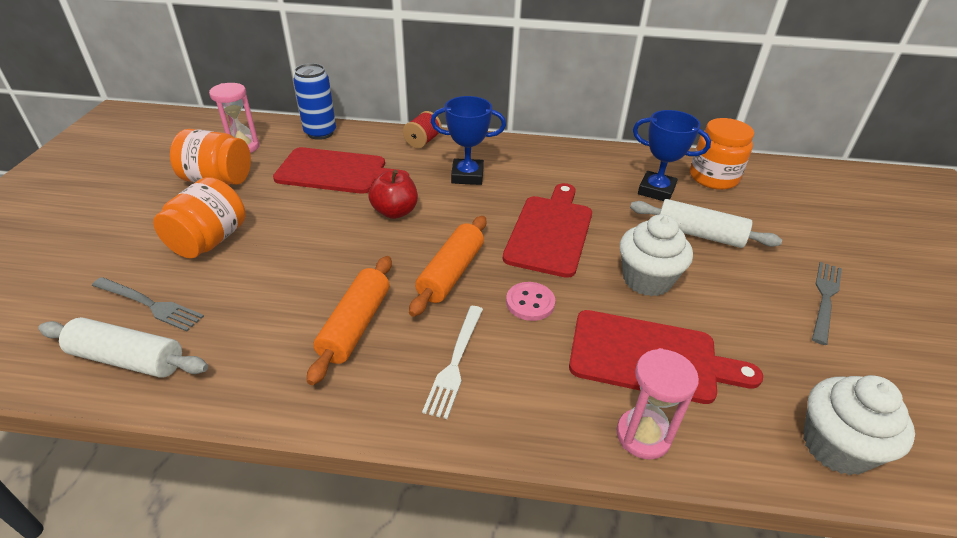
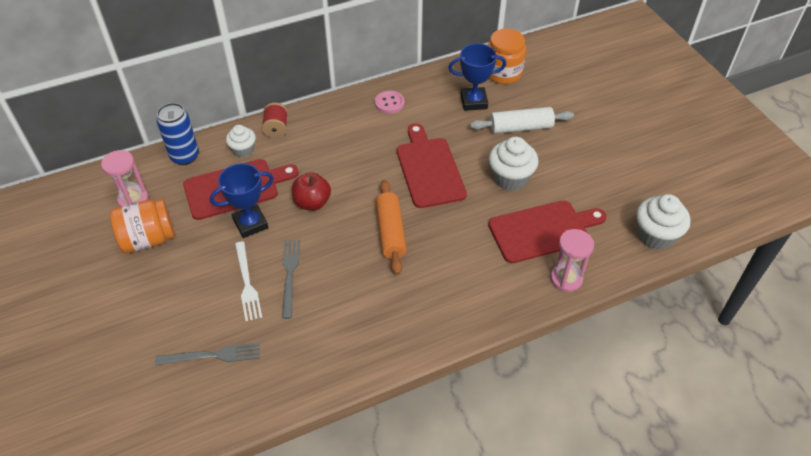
camera: 30 degrees left, 10 degrees up
white rolling pin [38,317,208,378] -> none
orange jar [153,177,246,259] -> none
orange rolling pin [307,256,392,385] -> none
white fork [422,306,483,419] -> white fork moved to [235,241,262,321]
blue trophy [431,96,506,185] -> blue trophy moved to [210,163,274,238]
pink button [506,282,555,321] -> pink button moved to [375,90,405,114]
grey fork [812,262,842,345] -> grey fork moved to [282,240,300,319]
none -> white cupcake [226,125,256,158]

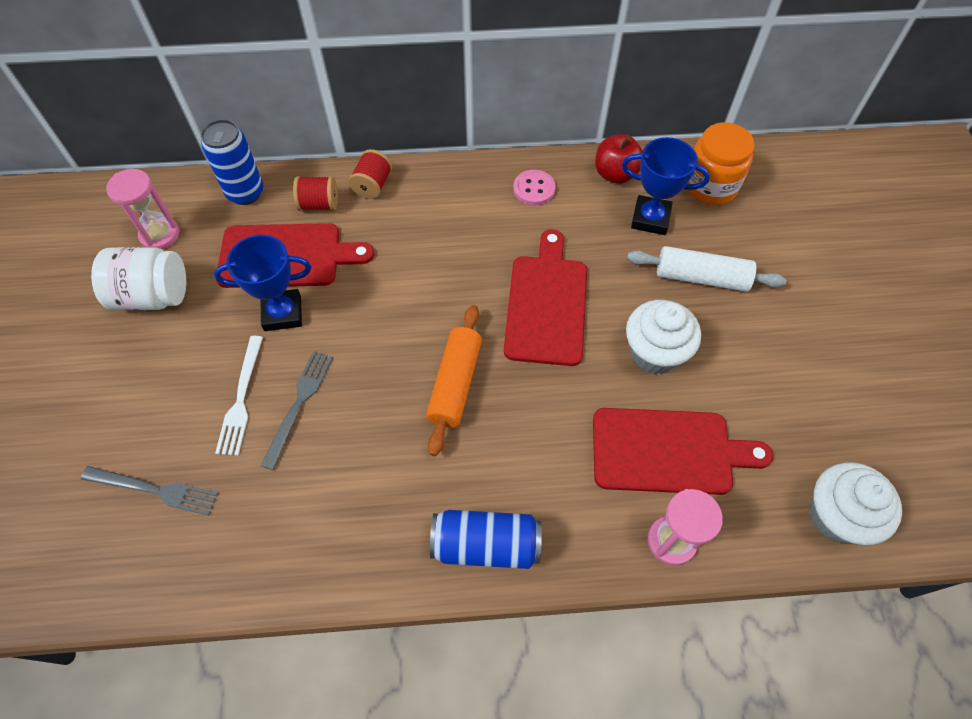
camera: 20 degrees right, 10 degrees up
orange jar [110,199,175,253] -> white jar [91,247,186,310]
white cupcake [226,125,256,158] -> red spool [293,176,338,211]
red apple [292,172,331,210] -> red apple moved to [595,134,643,184]
none -> blue can [430,510,542,569]

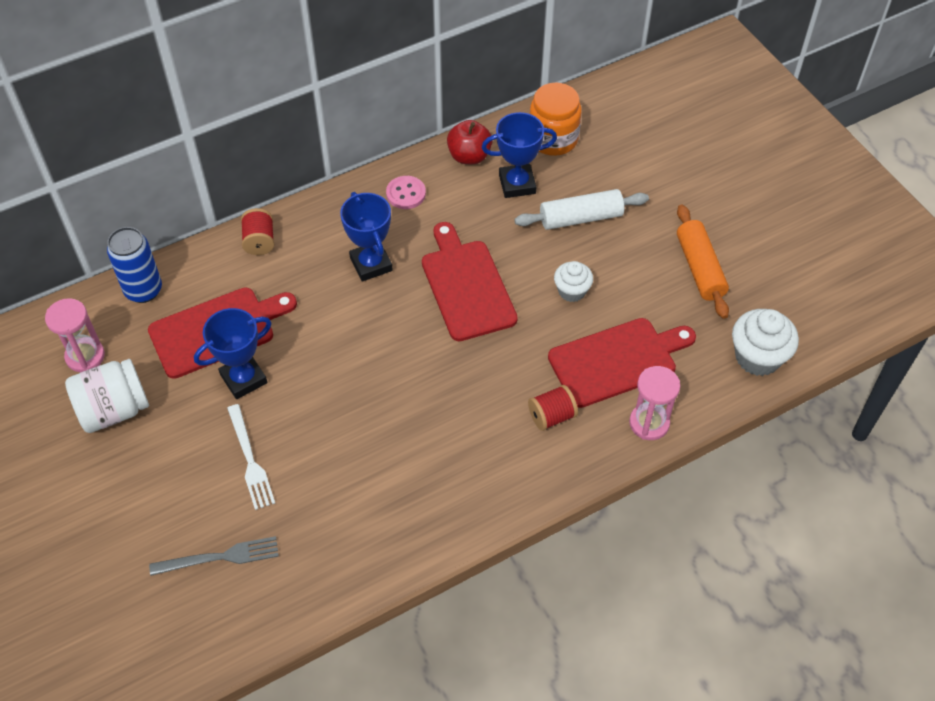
camera: 25 degrees left, 5 degrees down
grey fork [261,351,333,470] -> none
red spool [293,176,338,211] -> red spool moved to [528,385,578,431]
orange rolling pin [426,305,482,456] -> orange rolling pin moved to [677,205,729,319]
blue can [430,510,542,569] -> none
white cupcake [626,300,701,374] -> white cupcake [554,261,593,302], size x0.63
none -> blue trophy [340,192,393,282]

